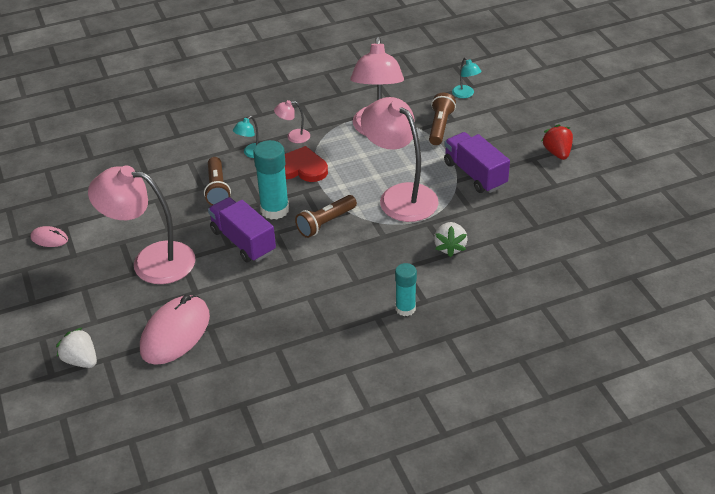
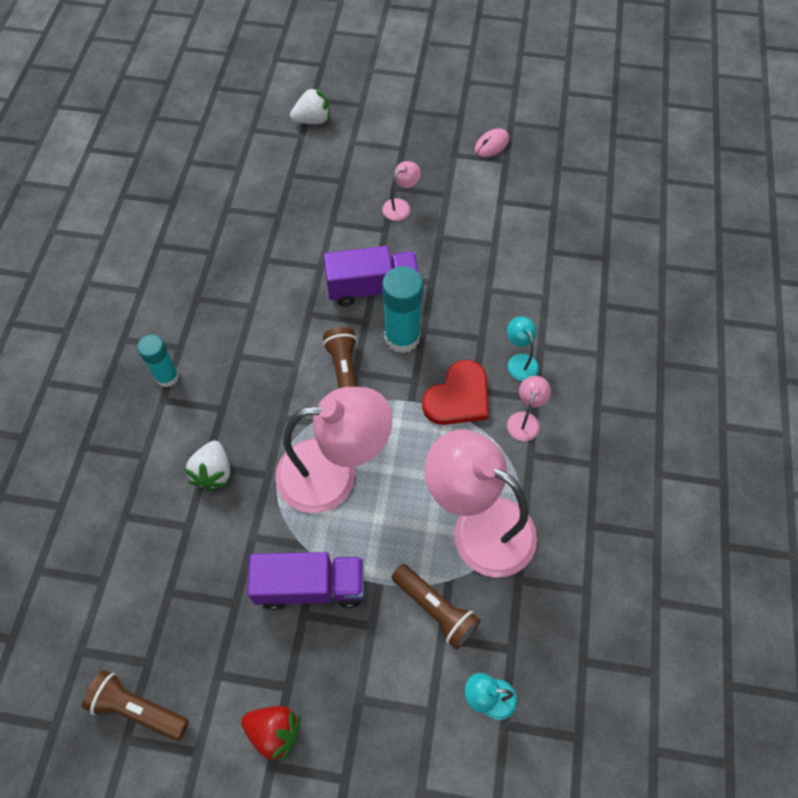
camera: 120 degrees right, 20 degrees up
pink lamp [88,165,195,284] -> pink lamp [382,161,421,221], size x0.42
pink mouse [140,295,210,365] -> none
brown flashlight [204,157,231,206] -> brown flashlight moved to [82,670,189,741]
white strawberry [434,222,468,257] -> white strawberry turned 120 degrees counterclockwise [184,441,230,491]

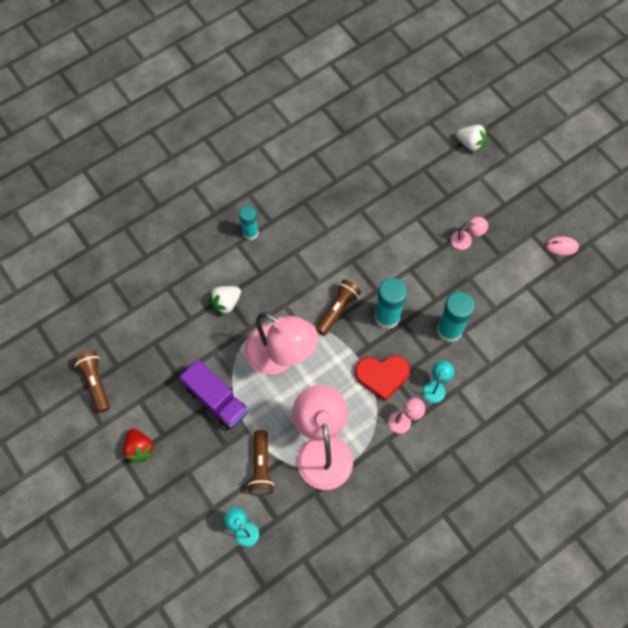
camera: 45 degrees right, 5 degrees up
purple truck [323,246,420,307] -> none
none -> turquoise glue stick [437,292,475,342]

